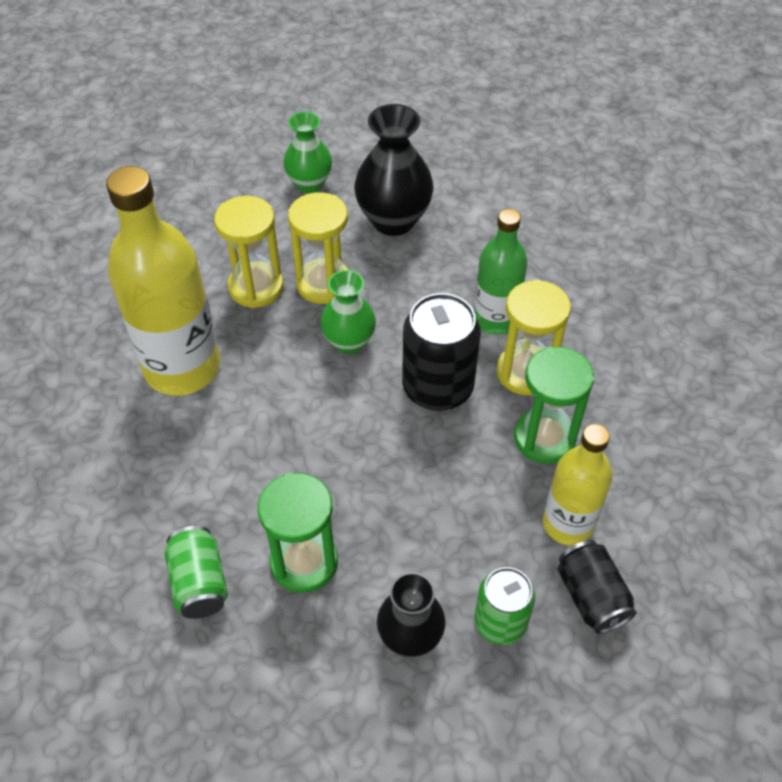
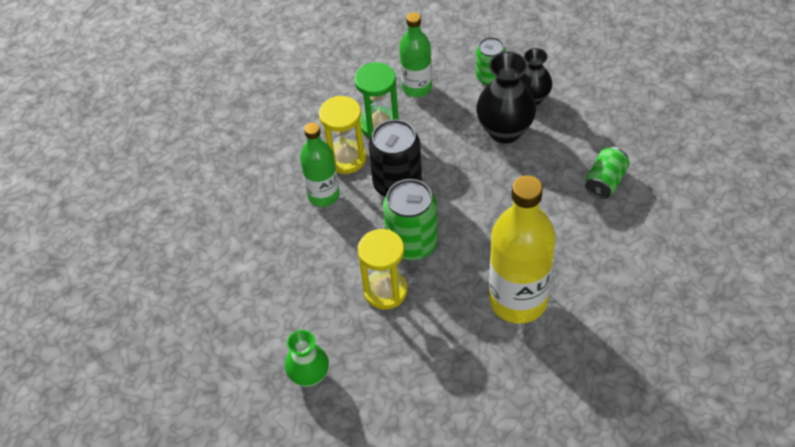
camera: 130 degrees left, 0 degrees up
yellow hourglass [214,196,284,308] -> none
green hourglass [258,473,338,593] -> none
green vase [320,270,376,354] -> green can [383,179,438,260]
black vase [354,104,434,236] -> black vase moved to [477,52,536,144]
yellow bottle [543,424,612,545] -> green bottle [399,12,432,97]
black can [558,540,636,634] -> none

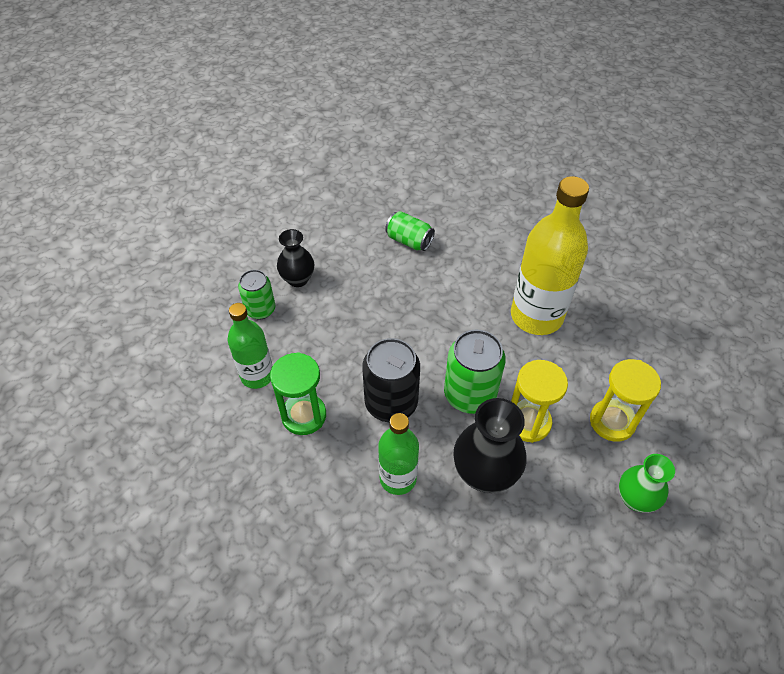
camera: 90 degrees left, 0 degrees up
yellow hourglass [319,96,366,174] -> yellow hourglass moved to [590,359,661,442]
black vase [477,52,536,144] -> black vase moved to [454,398,527,493]

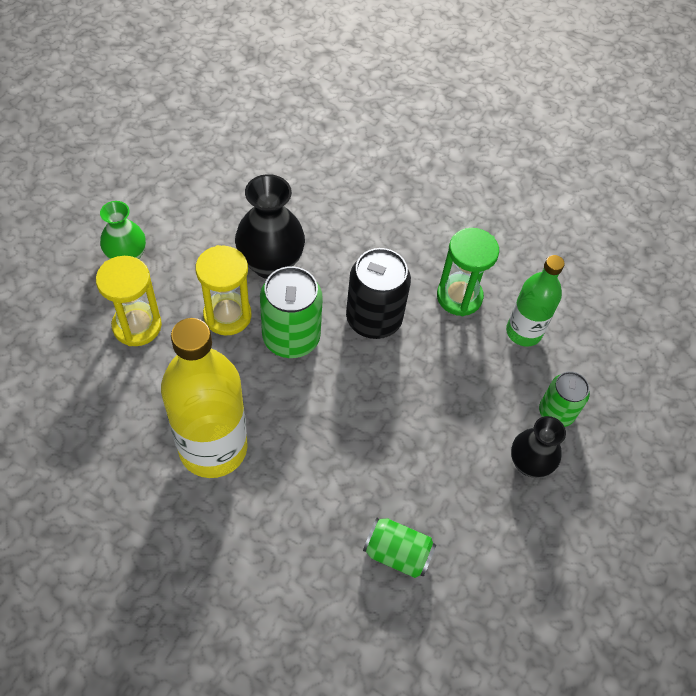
camera: 165 degrees right, 5 degrees up
green bottle [378,413,419,495] -> none

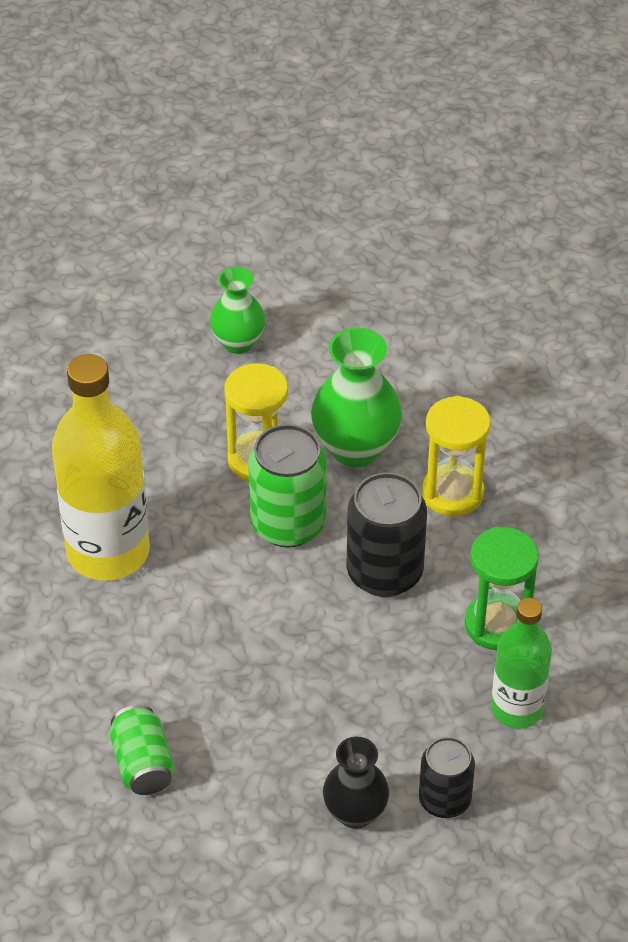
camera: 55 degrees right, 10 degrees down
yellow hourglass [96,256,162,346] -> yellow hourglass moved to [422,396,491,517]
black vase [235,174,305,279] -> green vase [311,328,402,467]
green can [539,371,590,427] -> black can [419,737,475,818]

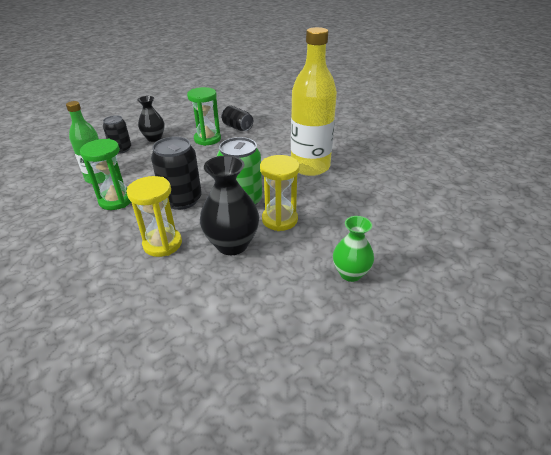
camera: 150 degrees right, 10 degrees down
green can [110,705,175,795] -> black can [221,106,253,131]
green vase [311,328,402,467] -> black vase [200,155,259,255]
none -> green hourglass [187,87,221,146]

